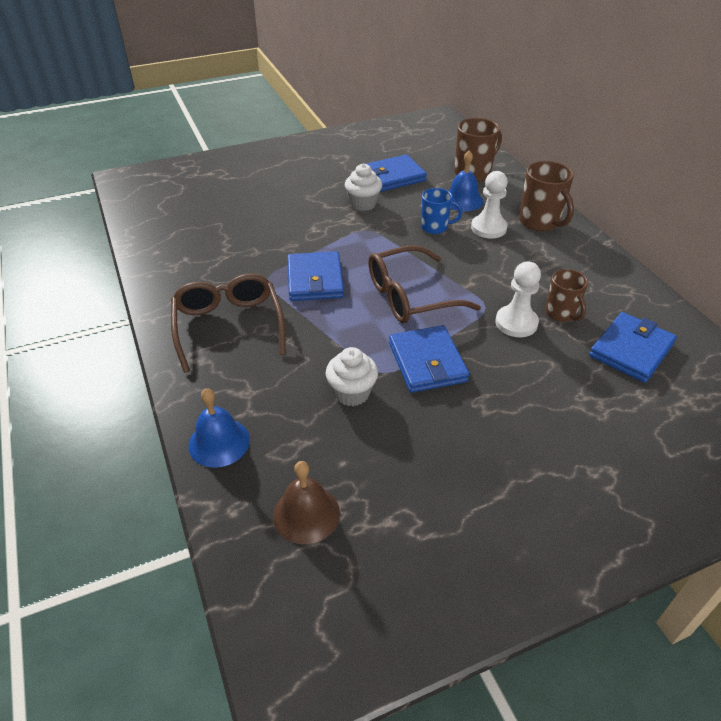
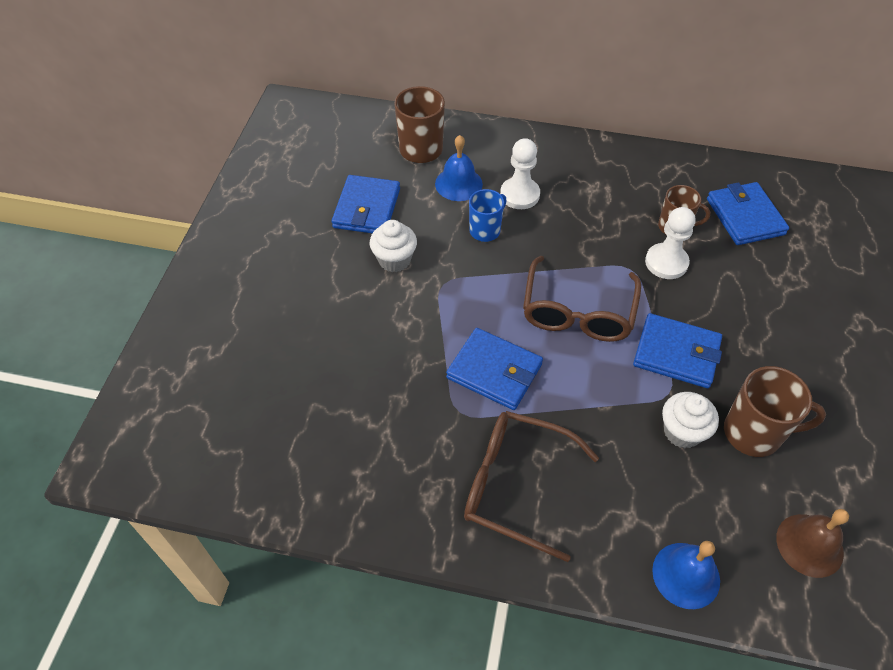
camera: 55 degrees left, 10 degrees up
brown mug [519,161,574,231] -> brown mug moved to [724,366,826,457]

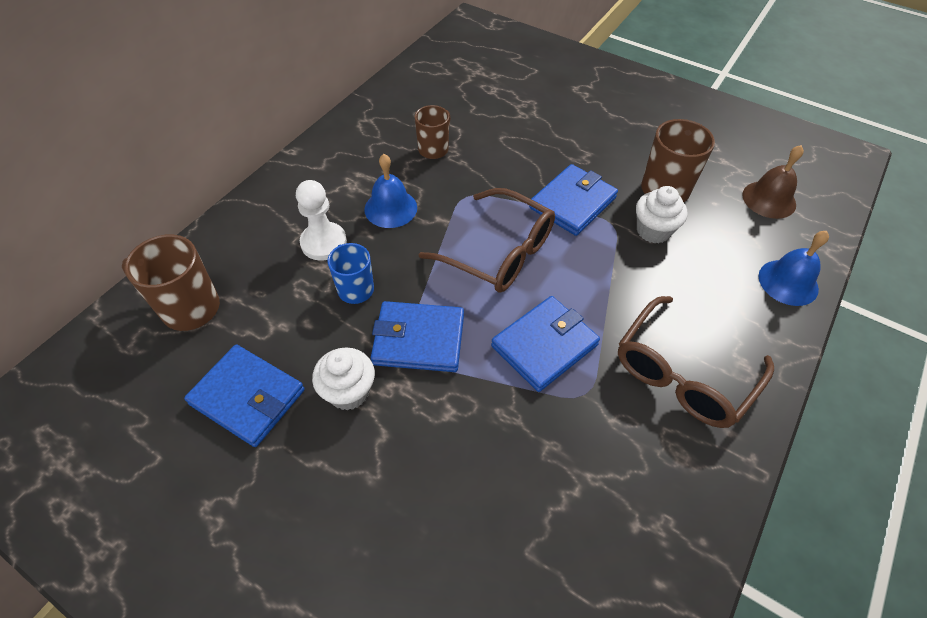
camera: 70 degrees left, 0 degrees up
blue bell [435,135,483,201] -> blue bell moved to [364,154,417,228]
white pawn [645,207,696,279] -> none
blue wallet [707,182,789,245] -> blue wallet moved to [371,301,464,372]

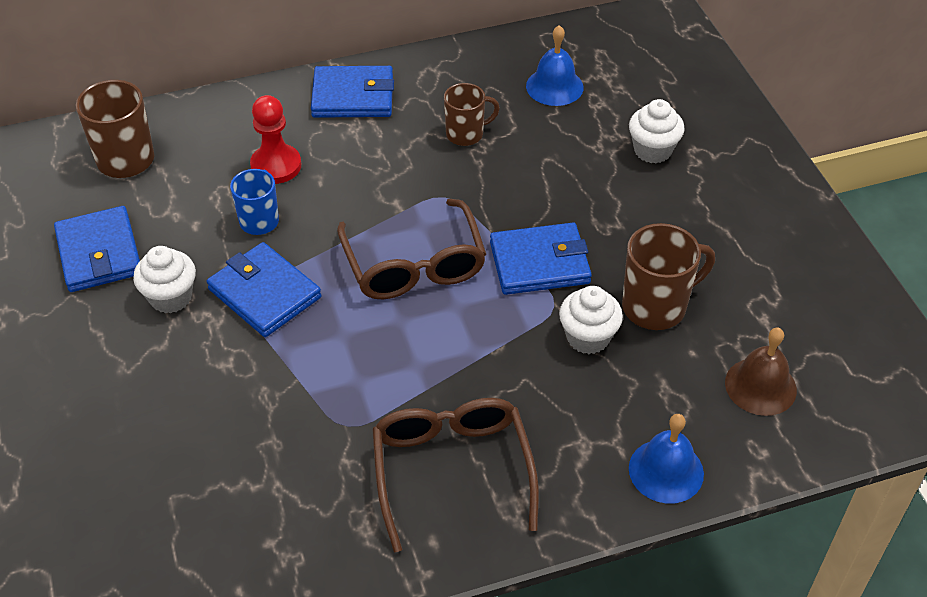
camera: 40 degrees right, 5 degrees down
white pawn [296,180,347,261] -> red pawn [250,95,301,184]
blue bell [364,154,417,228] -> blue bell moved to [526,25,584,106]
blue wallet [491,296,600,392] -> blue wallet moved to [311,66,394,118]
brown glasses [618,296,774,428] -> brown glasses turned 90 degrees clockwise [372,398,539,552]
none -> white cupcake [629,99,685,164]

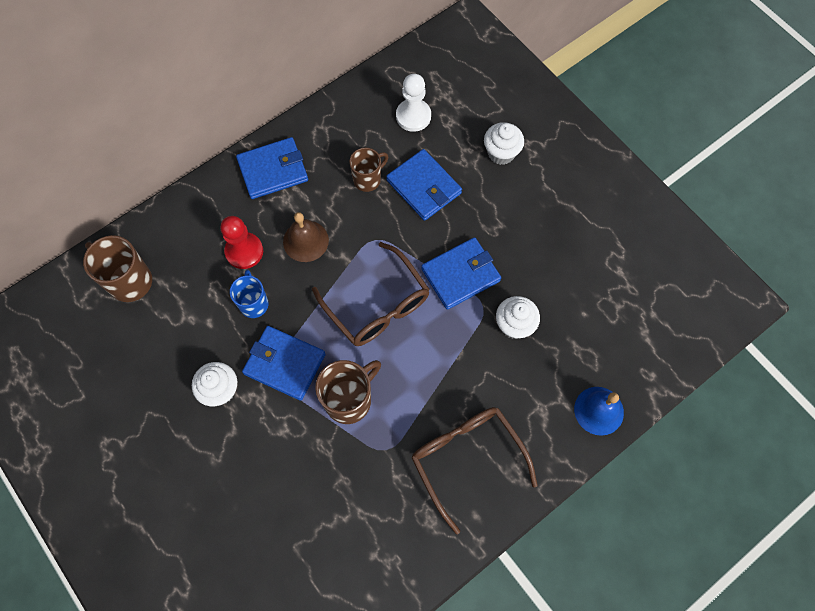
camera: 20 degrees left, 20 degrees up
blue wallet [54,206,140,292] -> blue wallet moved to [386,149,462,221]
blue bell [526,25,584,106] -> white pawn [396,74,431,132]
brown mug [622,223,715,330] -> brown mug moved to [315,360,381,424]
brown bell [725,327,797,416] -> brown bell moved to [283,212,329,262]

